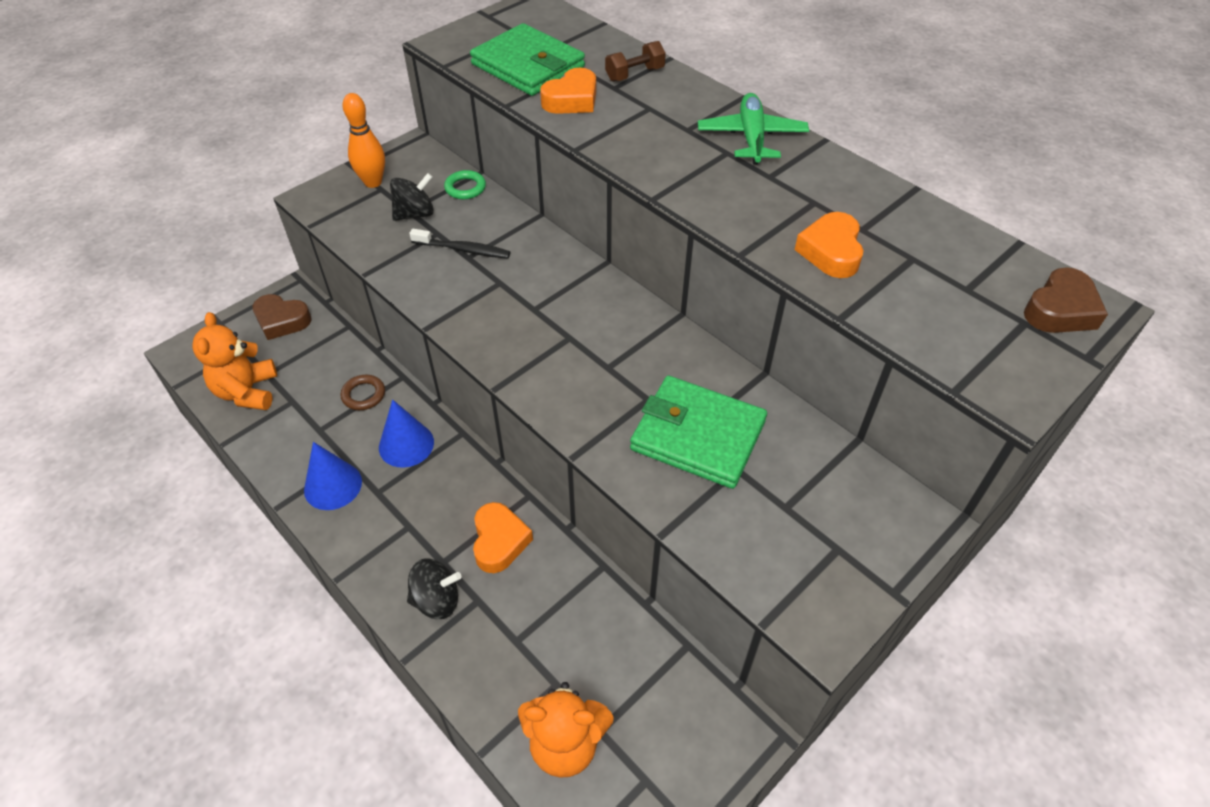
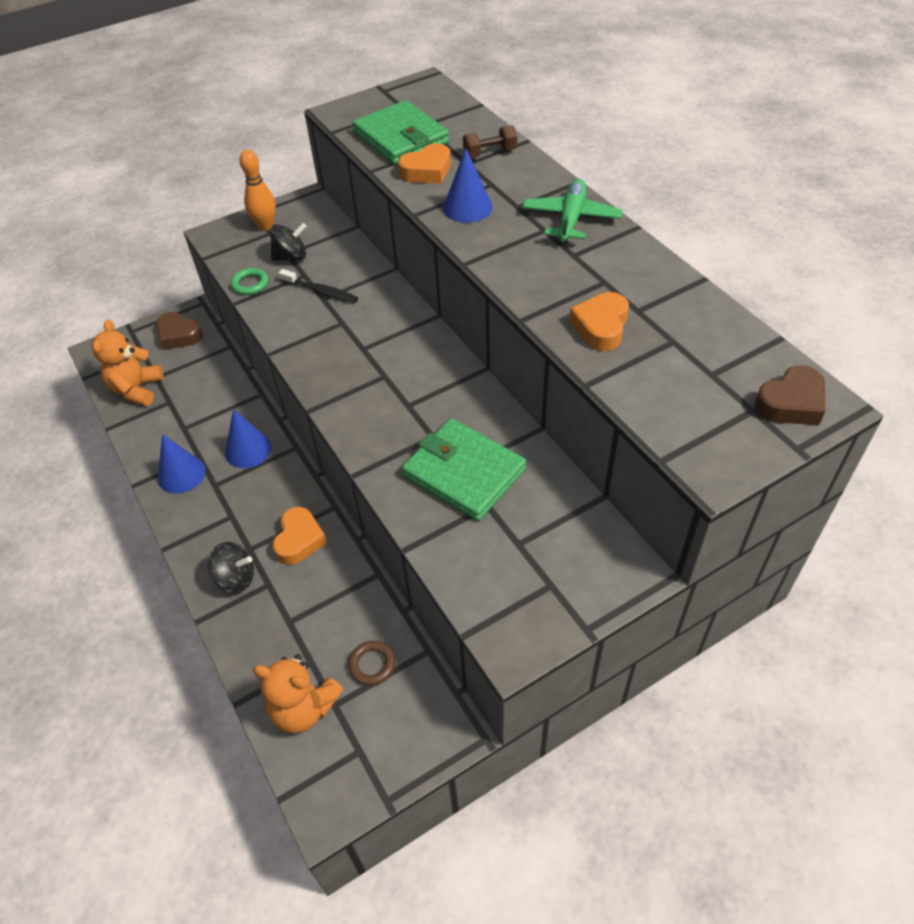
camera: 15 degrees right, 0 degrees up
brown ring [341,375,385,410] -> brown ring moved to [348,641,395,686]
green ring [444,170,486,199] -> green ring moved to [231,268,269,295]
none -> blue cone [443,148,493,223]

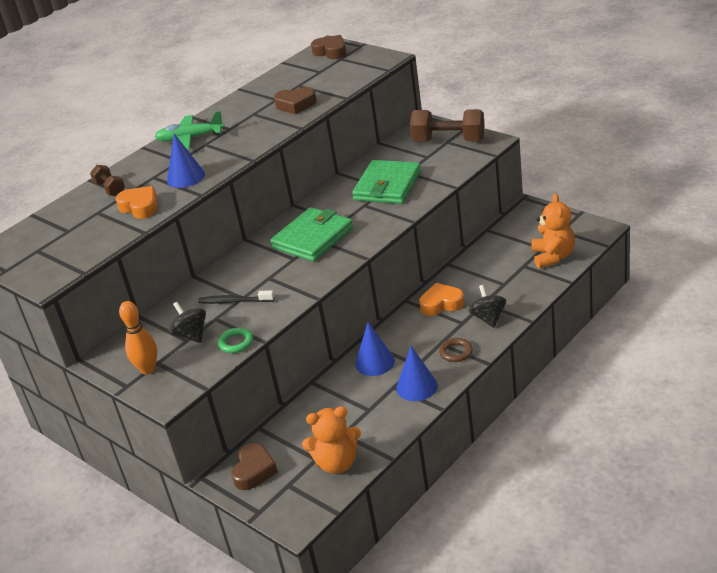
camera: 105 degrees left, 15 degrees down
black toothbrush [279,269,358,303] -> black toothbrush turned 90 degrees counterclockwise [198,290,275,304]
brown ring [348,641,395,686] -> brown ring moved to [439,338,473,362]
green wallet [353,100,449,165] -> green wallet moved to [270,207,353,262]
orange heart [569,292,629,351] -> brown heart [274,87,317,115]
none -> brown dumbbell [410,109,485,141]

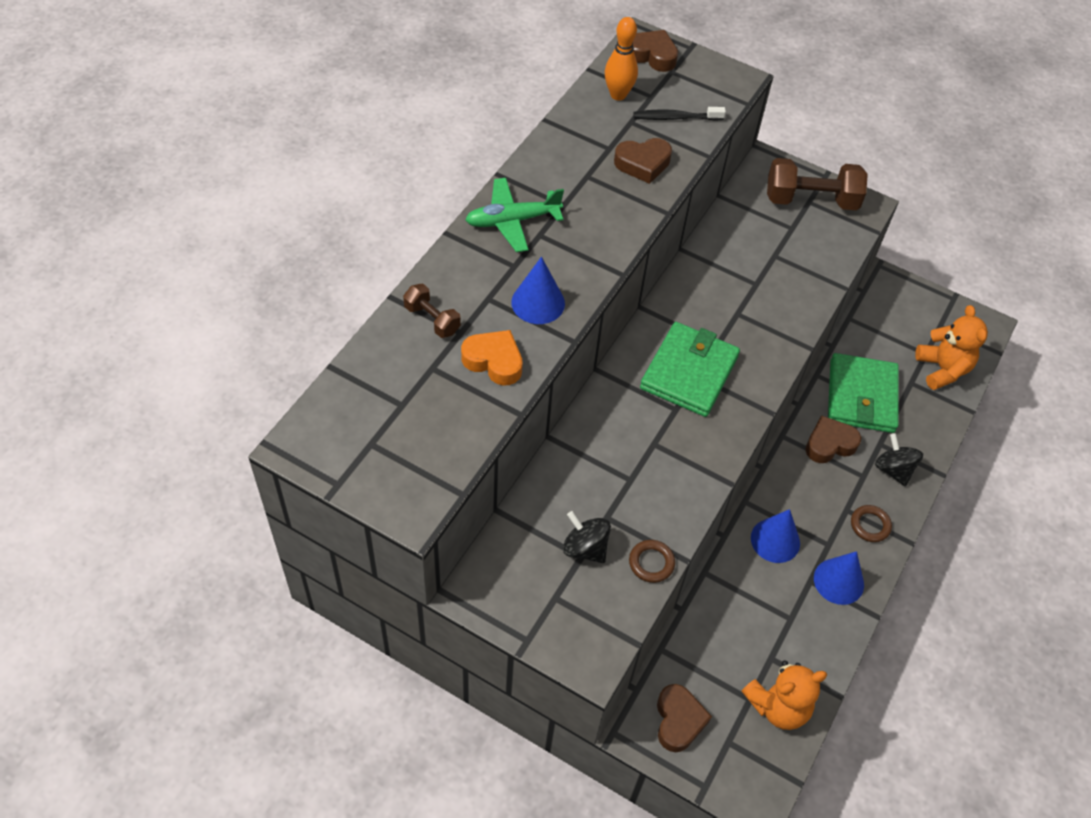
camera: 20 degrees left, 20 degrees up
orange bowling pin [119,301,157,375] -> orange bowling pin moved to [605,17,638,101]
black toothbrush [198,290,275,304] -> black toothbrush moved to [633,107,726,121]
green ring [218,328,253,353] -> brown ring [629,540,675,583]
green wallet [352,160,421,204] -> green wallet moved to [828,353,899,433]
orange heart [419,283,464,316] -> brown heart [805,415,861,463]

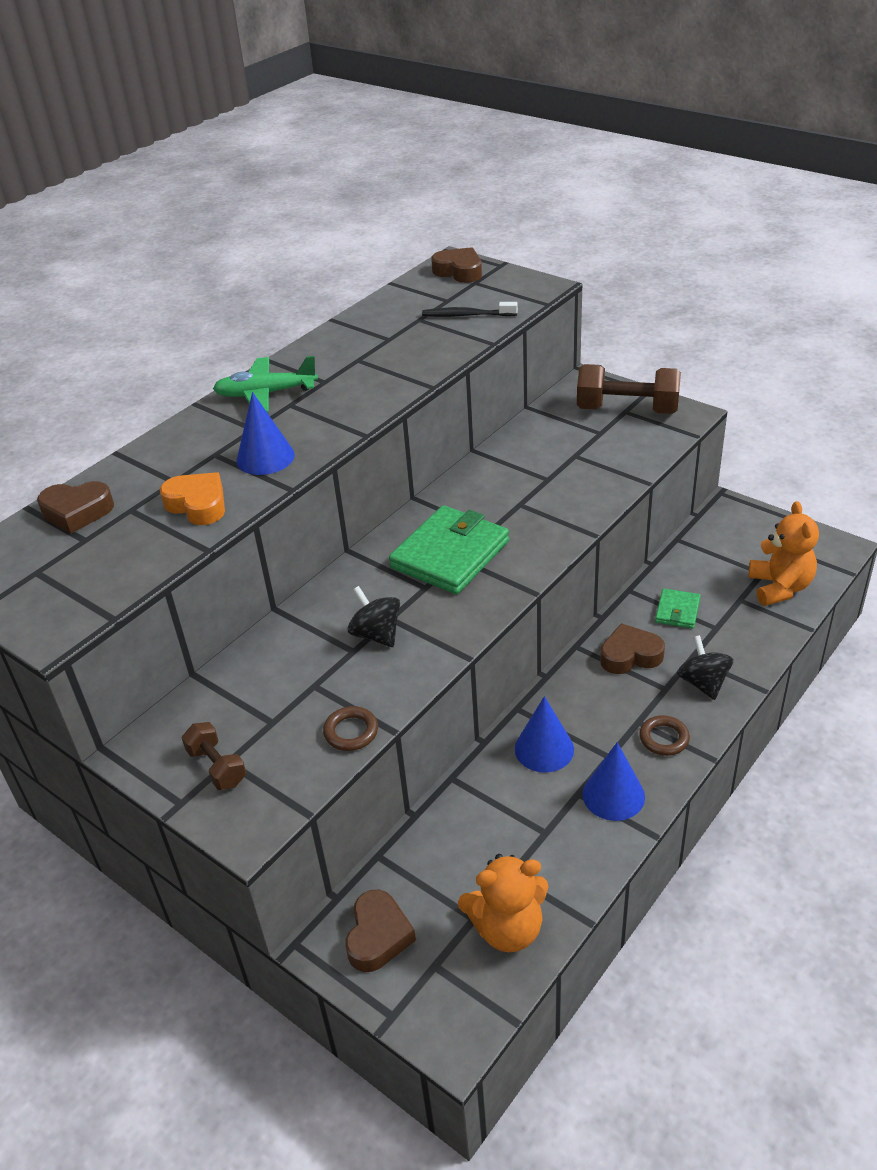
camera: 15 degrees right, 15 degrees down
brown dumbbell [403,284,461,338] -> brown dumbbell moved to [182,722,246,790]
black spinning top [563,511,611,563] -> black spinning top moved to [348,586,400,647]
orange bowling pin [605,17,638,101] -> none
brown heart [614,138,672,184] -> brown heart moved to [37,481,114,534]
green wallet [828,353,899,433] -> green wallet [655,589,700,629], size x0.50

